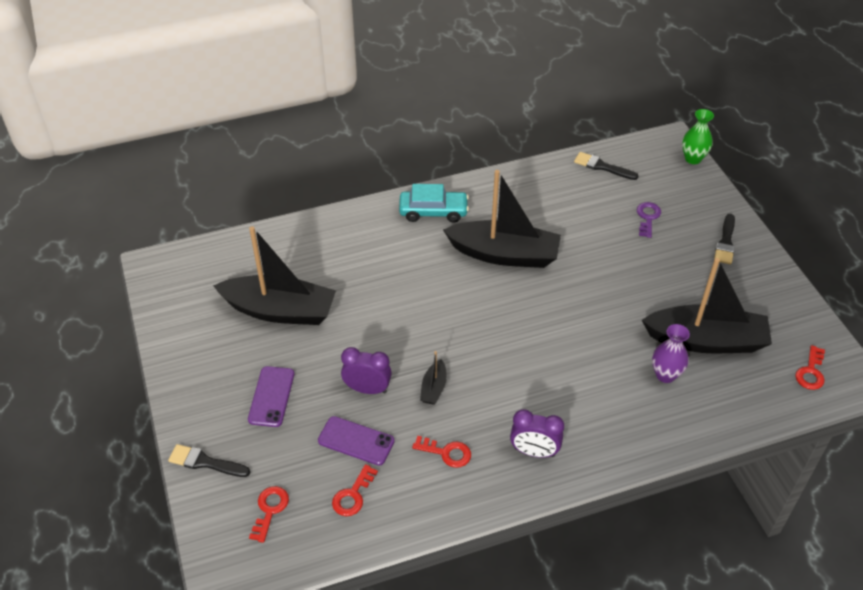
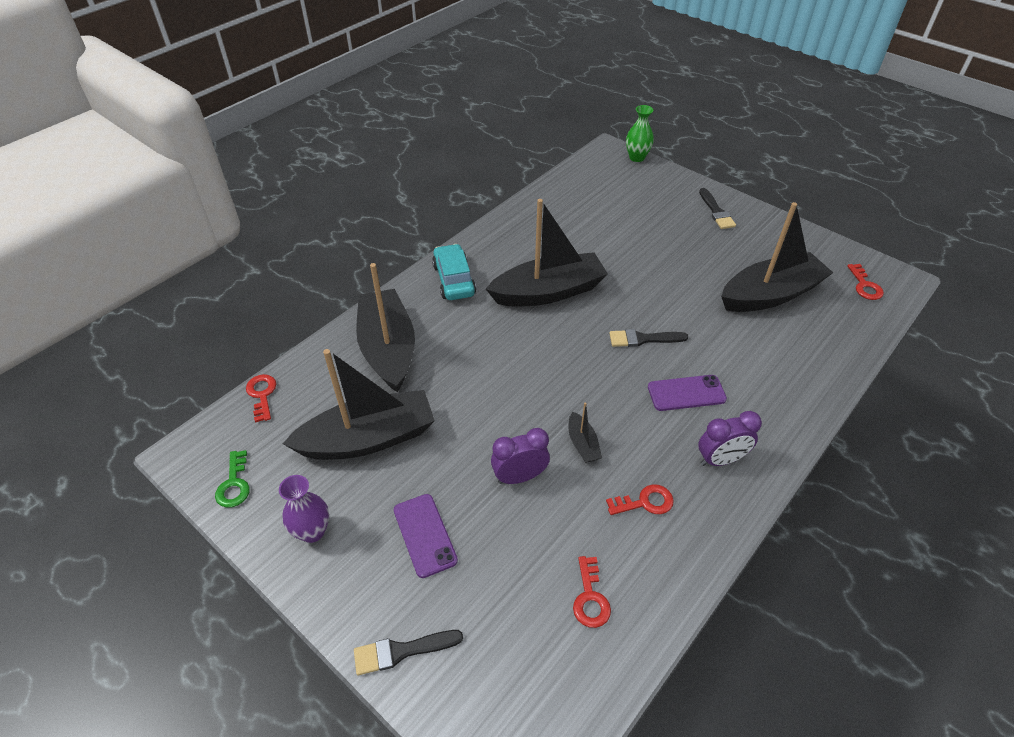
camera: 30 degrees left, 0 degrees up
red key [249,486,289,543] -> red key moved to [246,374,276,422]
purple phone [318,416,395,465] -> purple phone moved to [648,375,727,411]
turquoise car [399,184,469,223] -> turquoise car turned 75 degrees counterclockwise [432,244,476,300]
black brush [574,152,639,180] -> black brush moved to [609,329,688,347]
purple key [637,202,661,238] -> none
purple vase [652,324,690,383] -> purple vase moved to [279,475,329,543]
none -> green key [215,450,250,508]
none -> black boat [356,263,415,392]

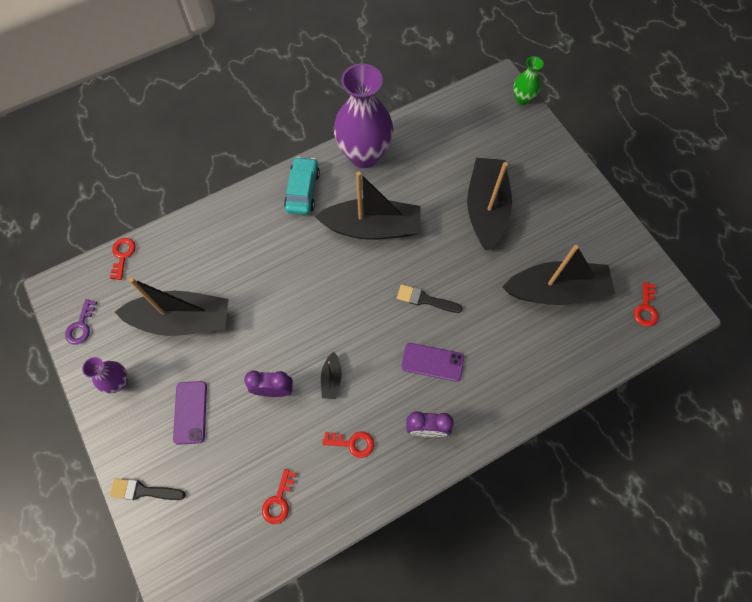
camera: 20 degrees right, 20 degrees up
green key [215,450,250,508] -> purple key [65,299,97,345]
black boat [356,263,415,392] -> black boat moved to [467,158,512,250]
black brush [699,188,736,229] -> none
none -> purple vase [334,64,393,168]

